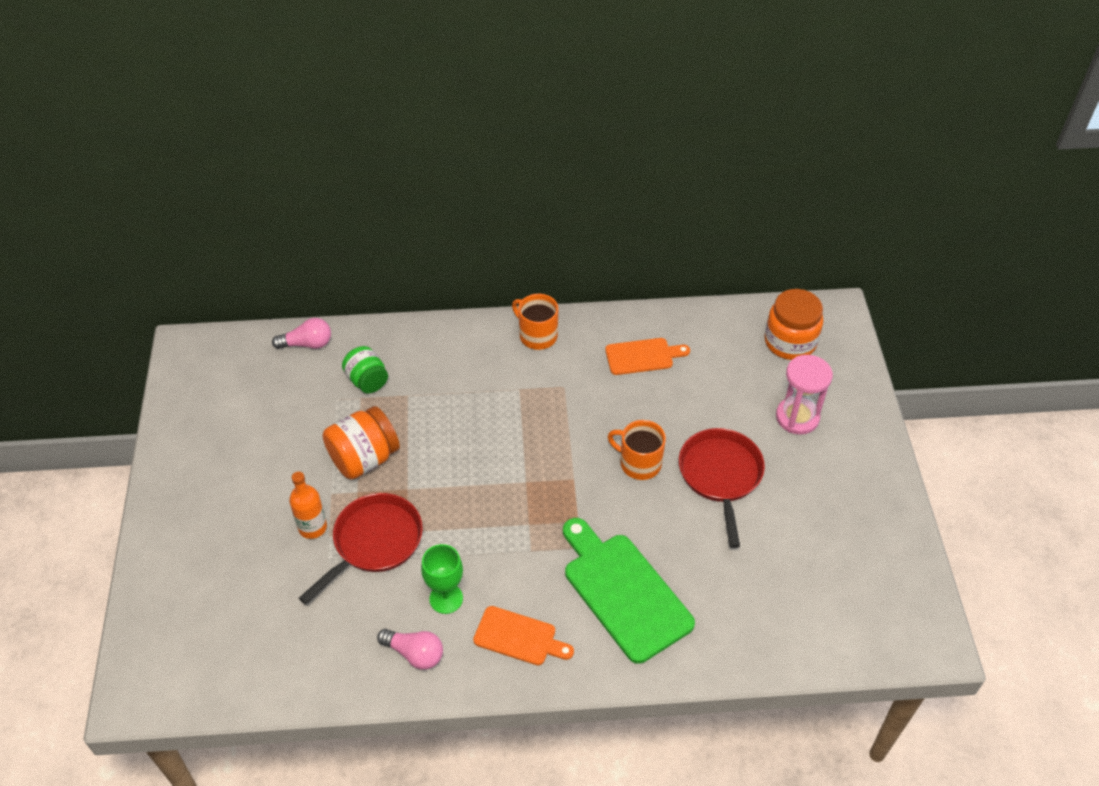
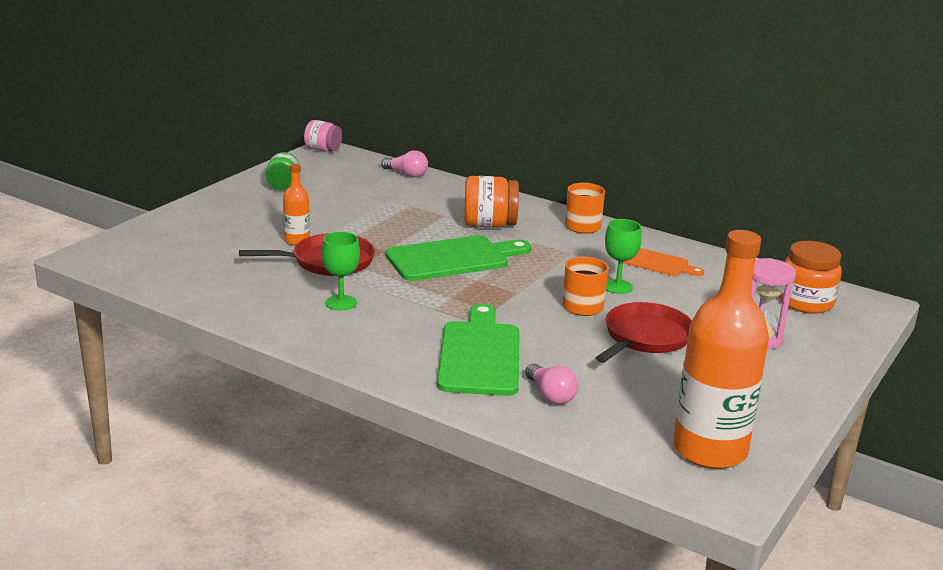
camera: 35 degrees right, 25 degrees down
orange jar [322,406,400,480] -> orange jar moved to [464,176,519,228]
green jar [342,346,388,394] -> green jar moved to [266,152,299,190]
pink light bulb [377,629,443,670] -> pink light bulb moved to [525,363,578,405]
orange cutting board [473,606,574,665] -> none
none -> pink jar [304,120,342,152]
none -> green cutting board [385,235,531,281]
none -> green goblet [605,219,642,294]
none -> orange bottle [673,230,769,469]

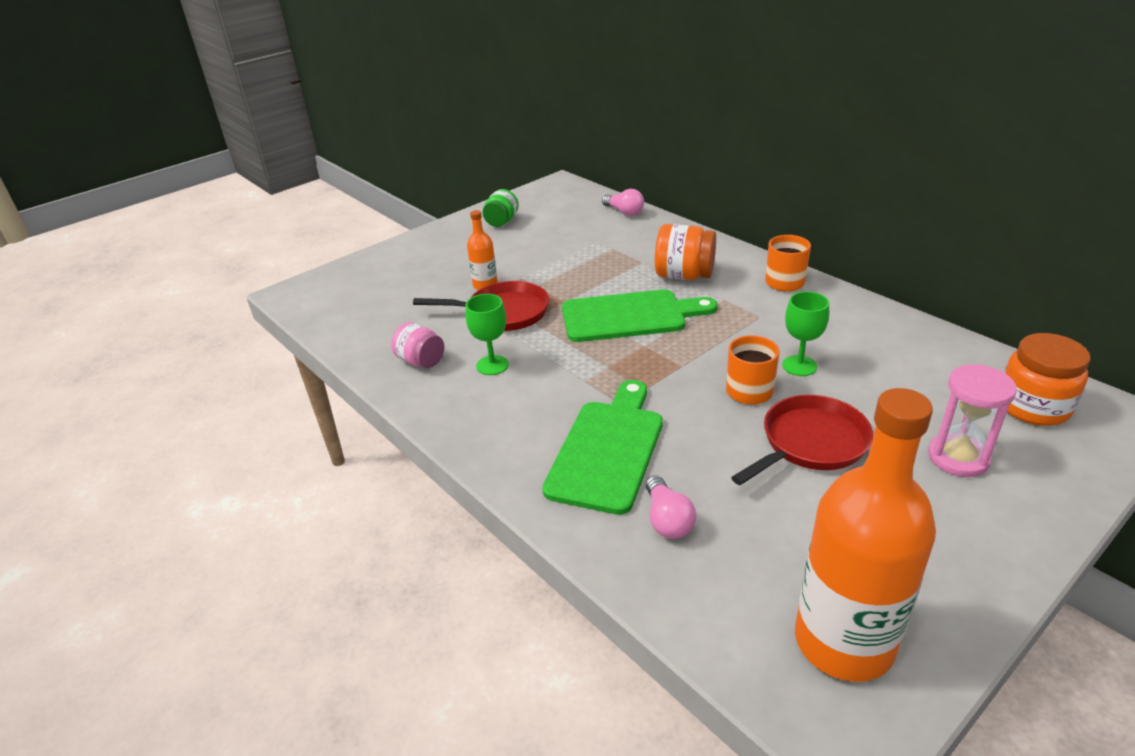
camera: 20 degrees right, 10 degrees up
pink jar [304,120,342,152] -> pink jar moved to [391,322,444,368]
orange cutting board [623,248,705,276] -> none

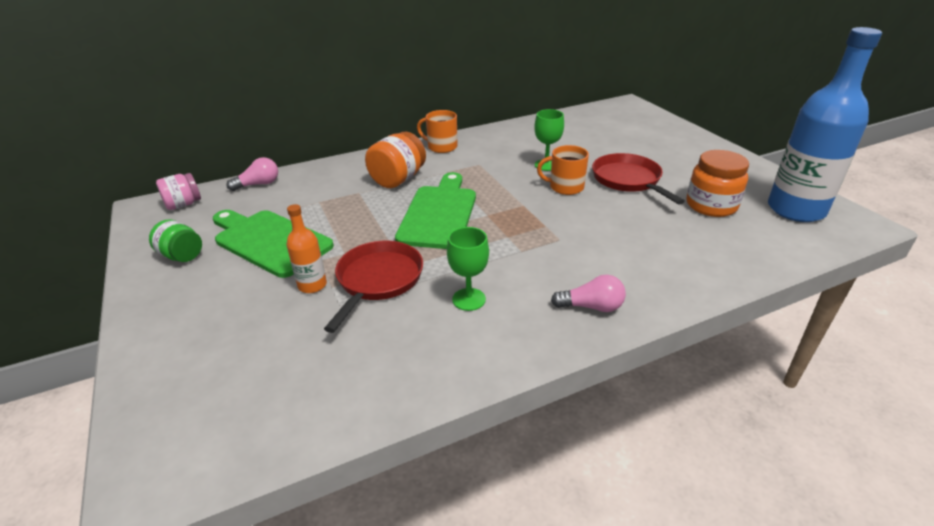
camera: 75 degrees left, 0 degrees up
pink jar [391,322,444,368] -> pink jar moved to [156,173,201,210]
green cutting board [542,380,663,515] -> green cutting board moved to [213,210,334,278]
pink light bulb [646,476,696,539] -> pink light bulb moved to [551,275,626,312]
orange bottle [795,388,936,682] -> blue bottle [768,27,882,222]
pink hourglass [928,365,1017,477] -> none
orange jar [1004,333,1091,426] -> orange jar moved to [687,150,749,217]

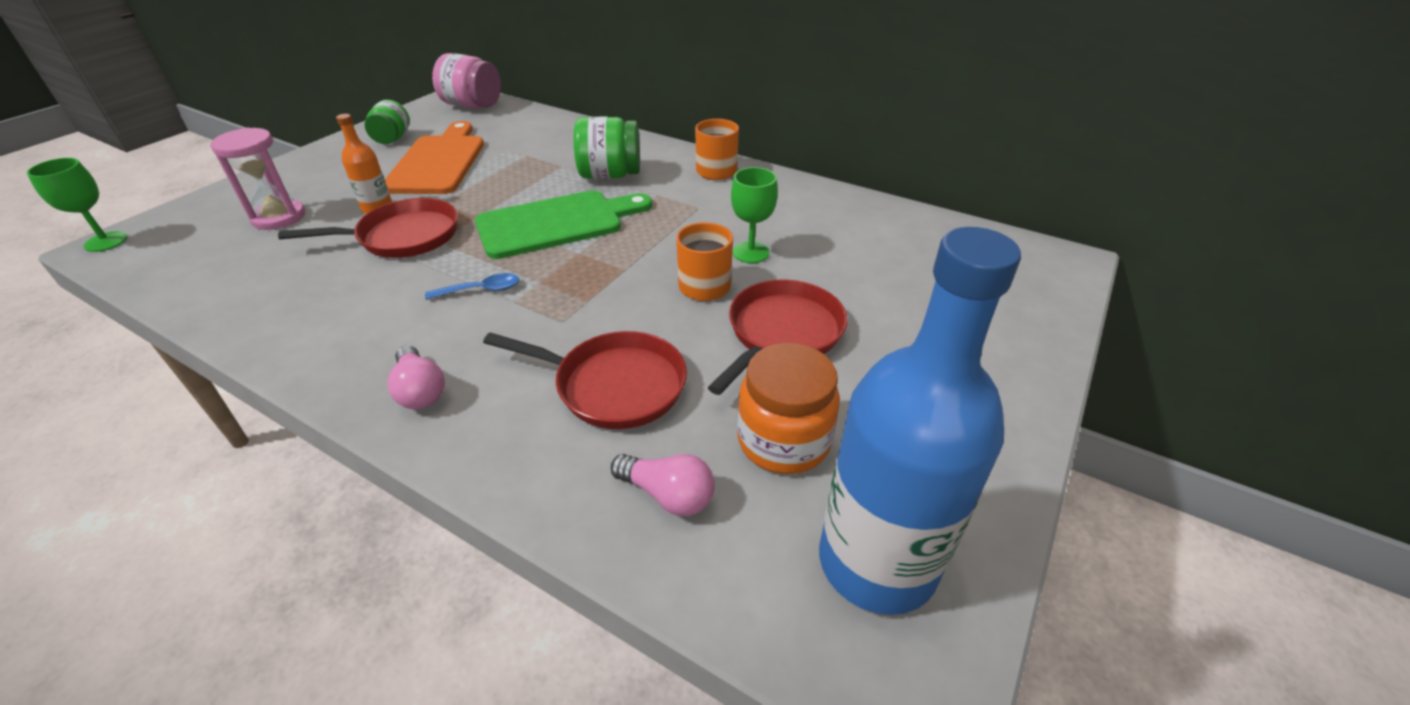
camera: 55 degrees right, 5 degrees up
pink jar [156,173,201,210] -> pink jar [432,53,501,109], size x1.52
green cutting board [213,210,334,278] -> orange cutting board [385,121,484,194]
pink light bulb [226,157,278,191] -> pink light bulb moved to [611,454,715,516]
orange jar [365,132,426,188] -> green jar [574,117,640,179]
green goblet [447,227,489,311] -> green goblet moved to [27,158,127,252]
none -> pink hourglass [210,127,305,230]
none -> blue spoon [425,273,519,300]
none -> red pan [483,331,687,429]

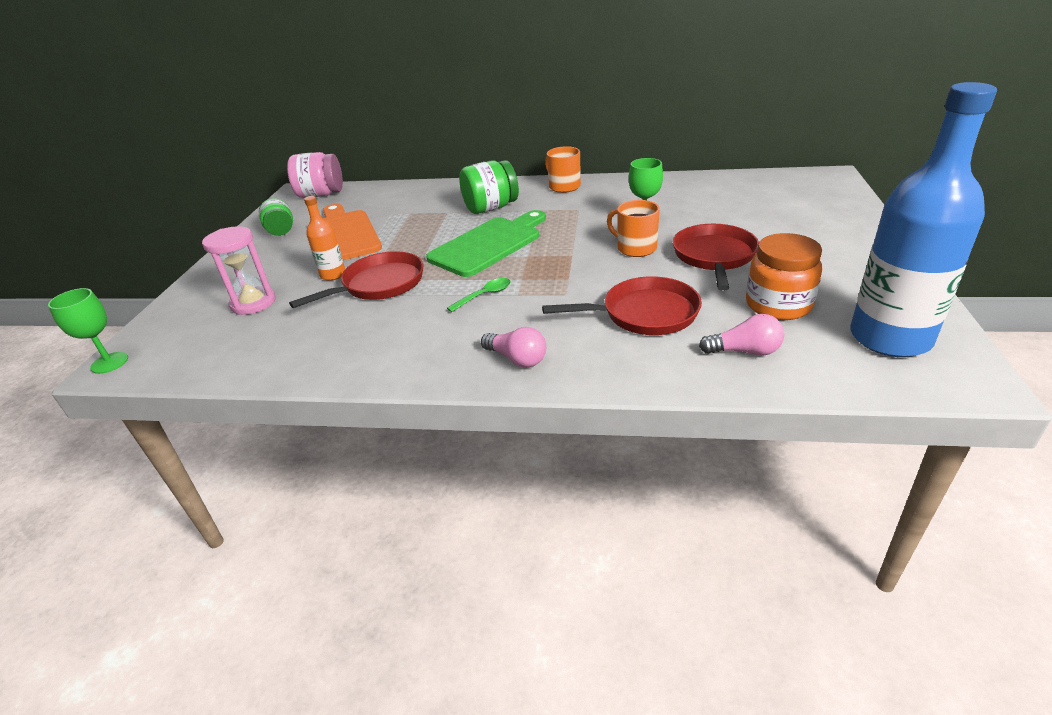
camera: 20 degrees left, 5 degrees down
blue spoon [425,273,519,300] -> green spoon [447,278,511,312]

